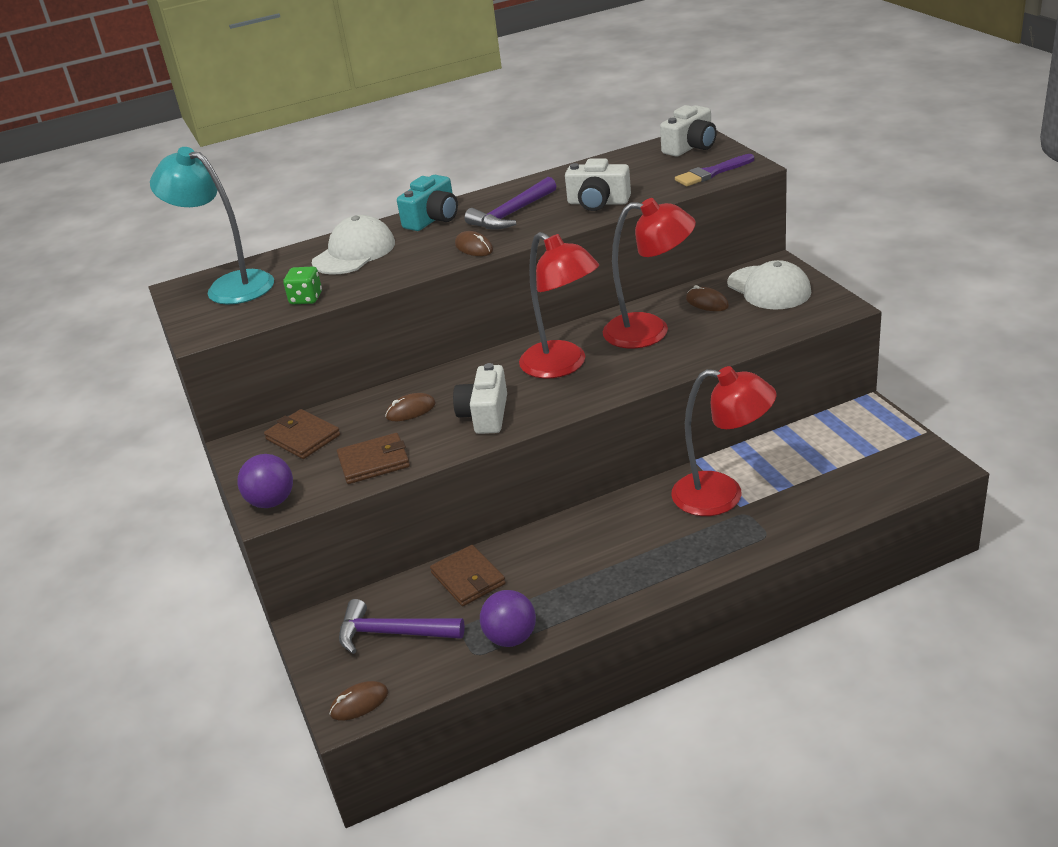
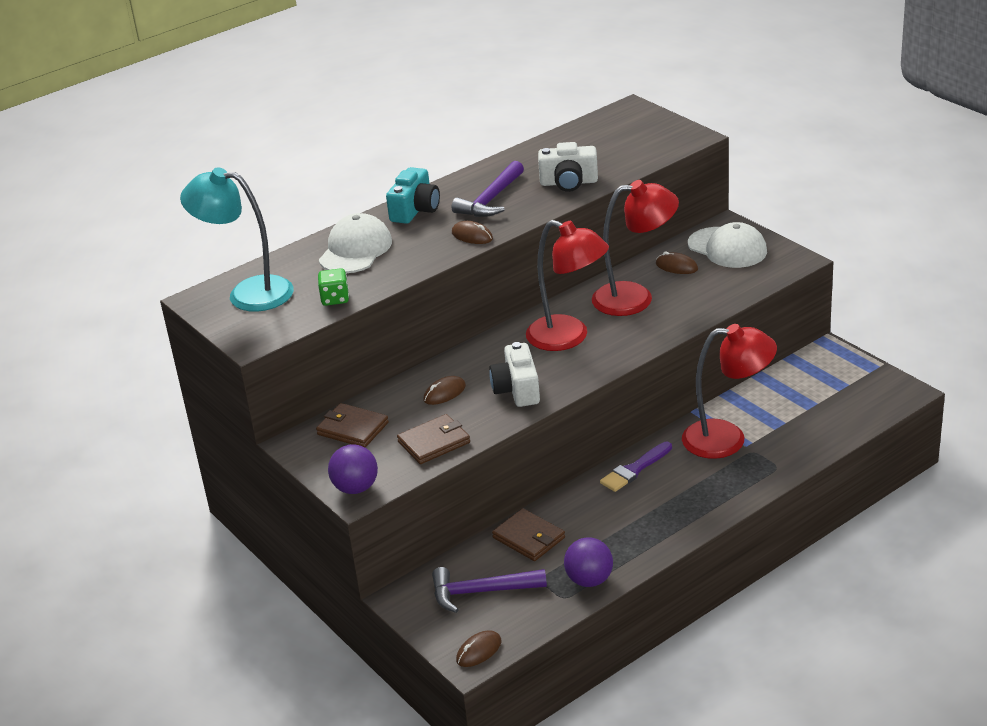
camera: 15 degrees left, 0 degrees up
white camera [660,105,717,157] -> none
purple brush [675,154,754,186] -> purple brush moved to [600,442,672,492]

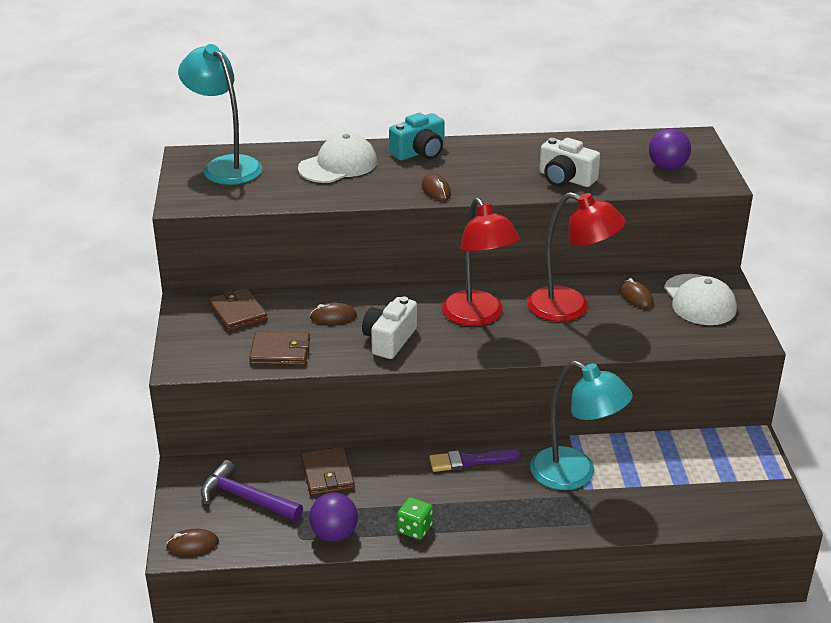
camera: 30 degrees right, 0 degrees up
green dice [318,268,349,306] -> green dice moved to [397,497,433,540]
purple ball [328,444,378,494] -> purple ball moved to [649,128,691,170]
purple hammer [452,161,524,217] -> none
red lamp [682,324,777,459] -> turquoise lamp [530,361,633,490]

